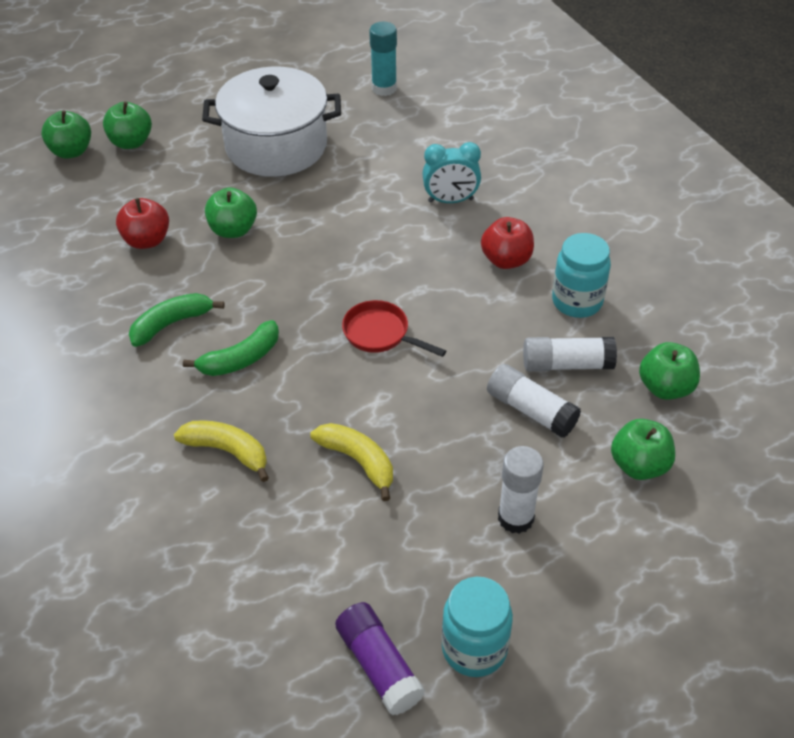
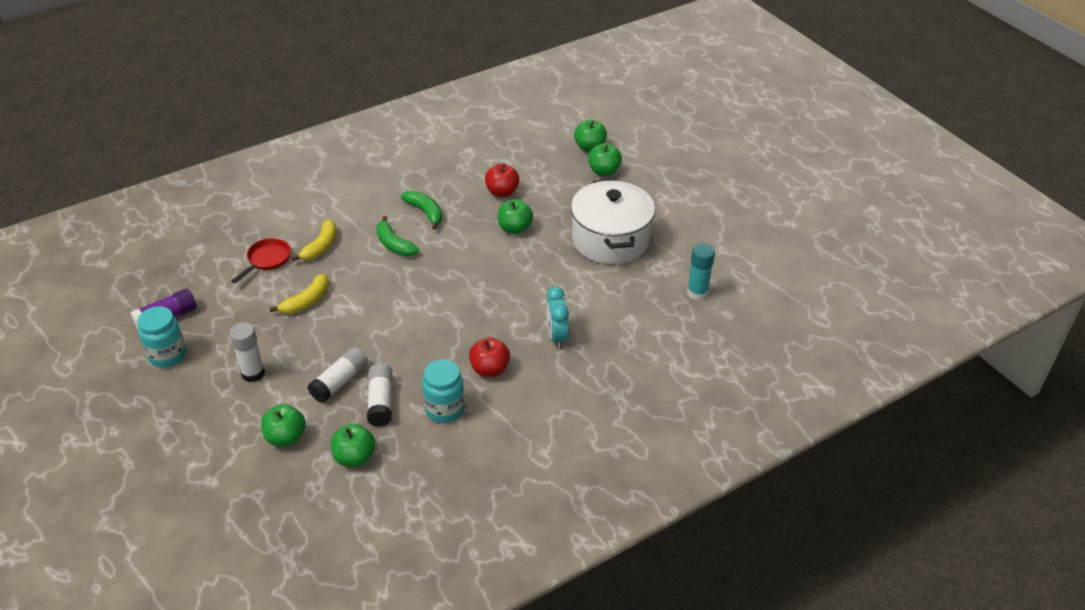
camera: 85 degrees right, 5 degrees down
red pan [342,300,446,357] -> red pan moved to [231,238,291,283]

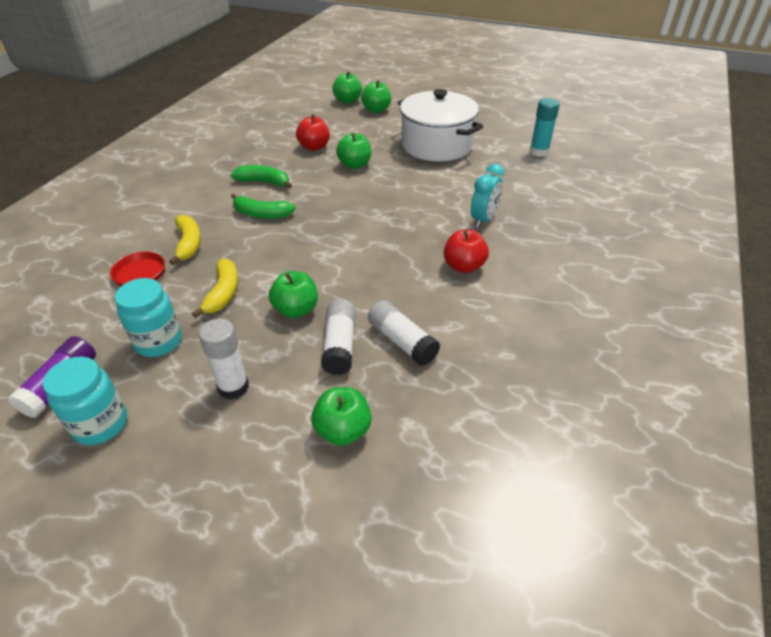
camera: 35 degrees left, 0 degrees up
green apple [331,424,375,467] -> green apple moved to [269,271,318,318]
turquoise jar [422,359,465,423] -> turquoise jar moved to [115,278,182,357]
turquoise clock [546,287,569,349] -> turquoise clock turned 105 degrees counterclockwise [471,164,504,228]

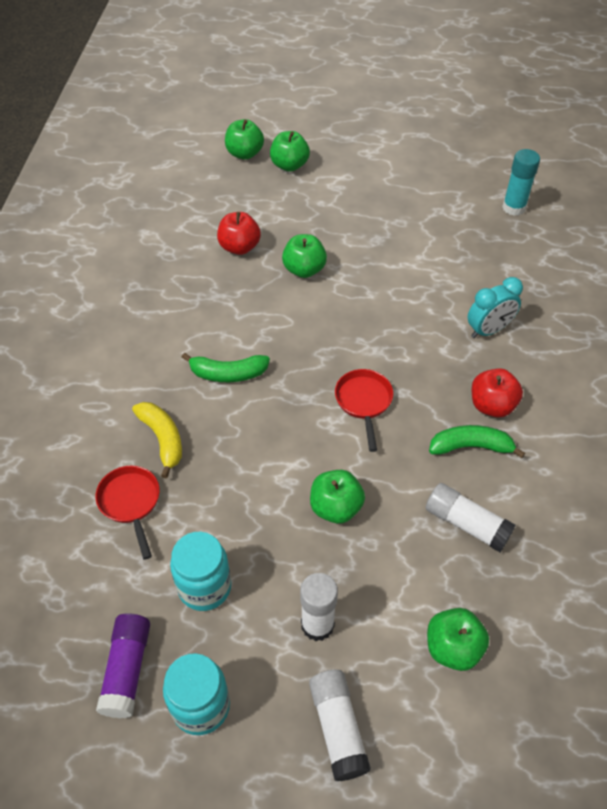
camera: 15 degrees left, 10 degrees up
yellow banana [192,259,238,318] -> none
green banana [231,165,292,188] -> green banana moved to [429,425,525,458]
white glue stick [321,299,356,375] -> white glue stick moved to [309,670,371,781]
white pot [398,89,483,161] -> none
turquoise clock [471,164,504,228] -> turquoise clock turned 45 degrees clockwise [467,277,523,338]
none -> red pan [335,369,393,452]

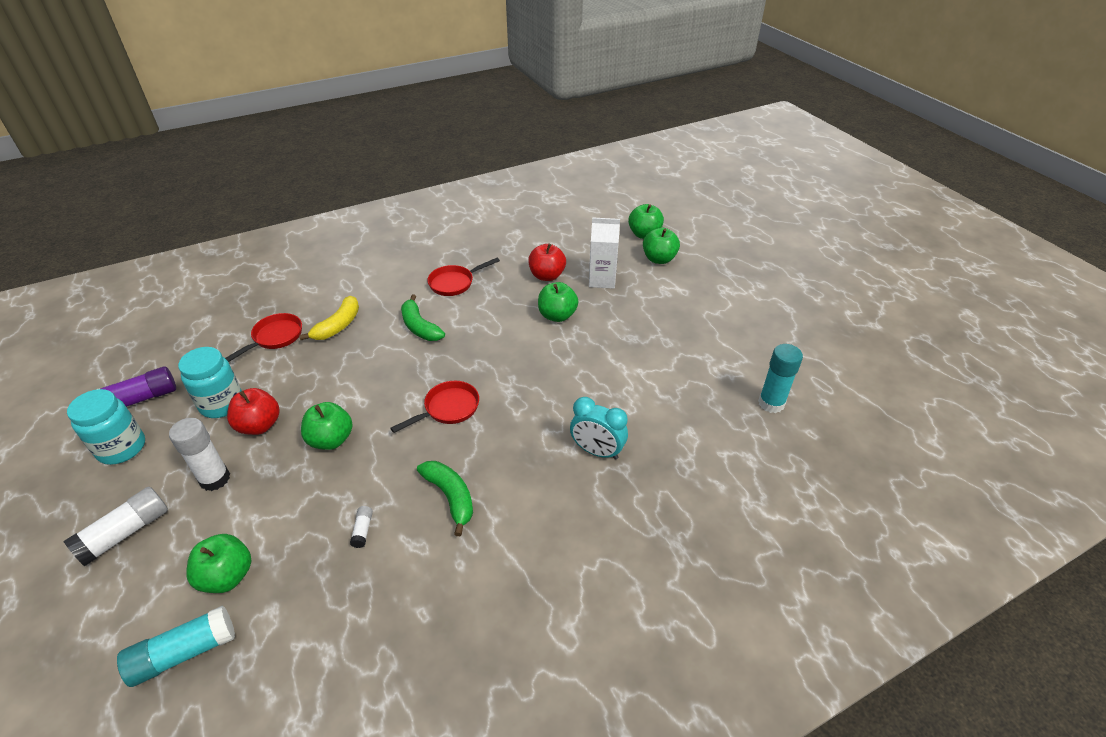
camera: 55 degrees right, 10 degrees down
white glue stick [426,483,516,552] -> white glue stick [350,506,373,548], size x0.47
red apple [472,368,523,418] -> red apple moved to [227,388,280,435]
none -> turquoise glue stick [117,605,235,687]
none -> red pan [427,258,500,296]
none -> white carton [589,217,620,289]

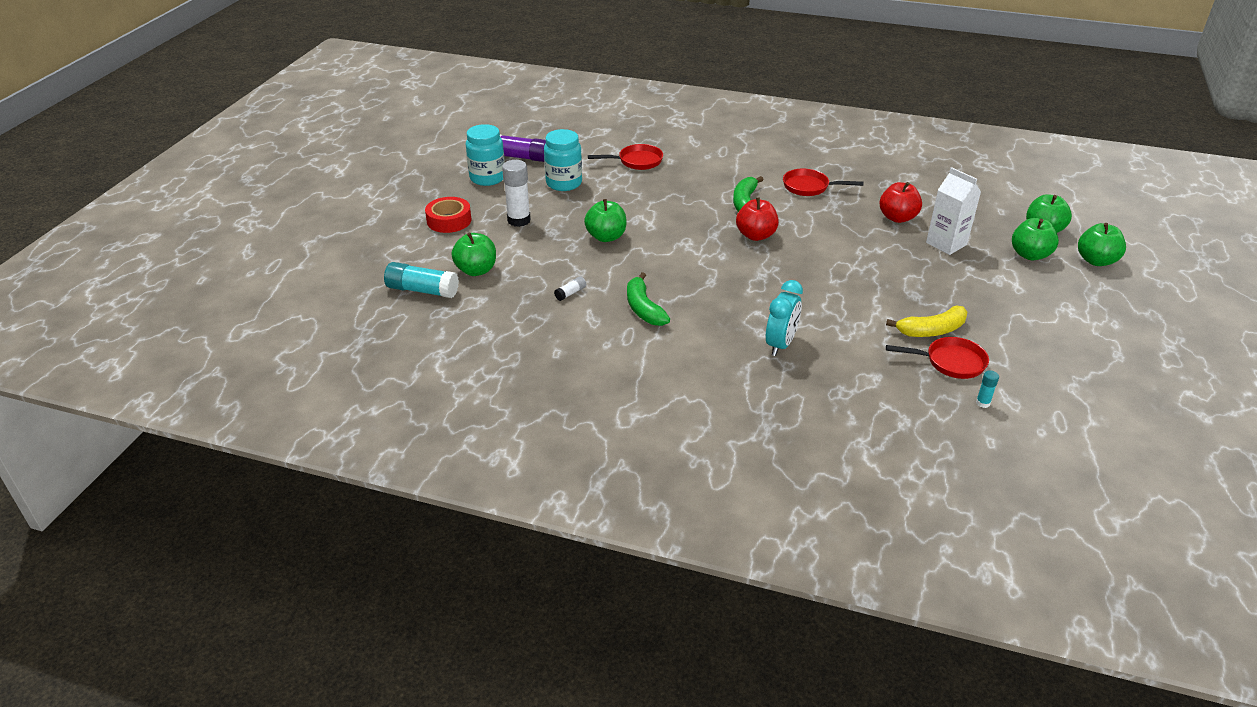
camera: 45 degrees right, 5 degrees down
white glue stick [64,487,168,567] -> red tape [425,197,471,233]
red apple [227,388,280,435] -> red apple moved to [736,198,779,241]
yellow banana [299,296,359,340] -> yellow banana moved to [886,306,968,337]
red pan [391,381,479,433] -> red pan moved to [886,337,989,379]
green banana [417,461,473,536] -> green banana turned 150 degrees clockwise [627,272,670,326]
green apple [538,282,578,322] -> green apple moved to [1078,223,1126,266]
turquoise clock [570,397,628,460] -> turquoise clock turned 135 degrees counterclockwise [766,280,803,356]
turquoise glue stick [758,344,803,413] -> turquoise glue stick [976,370,999,408], size x0.47

